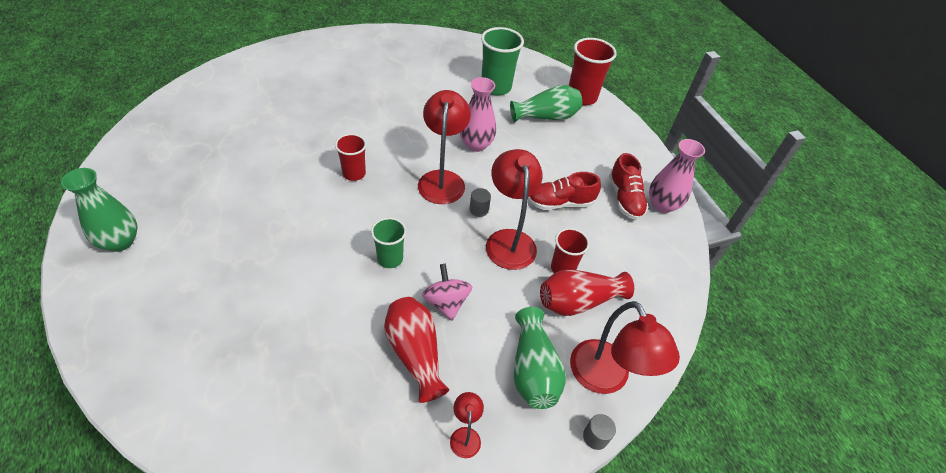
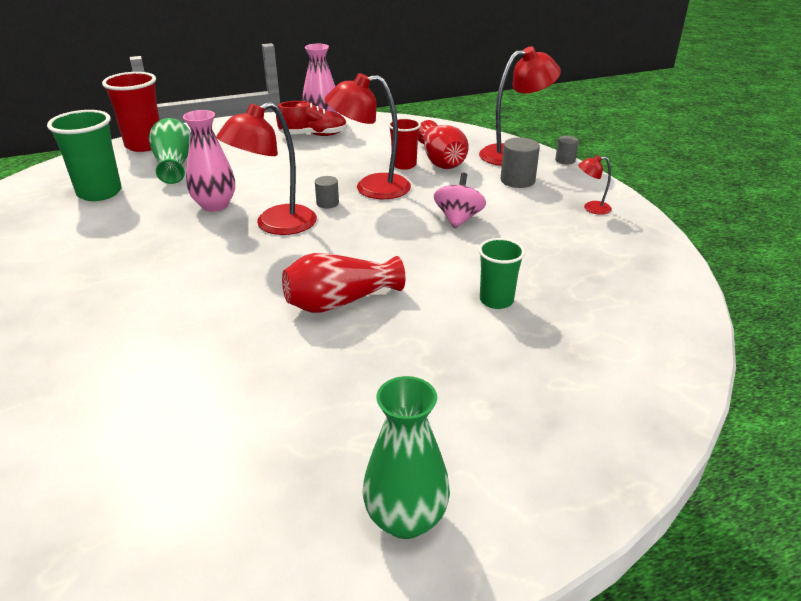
camera: 85 degrees left, 15 degrees down
red cup [335,134,367,181] -> none
green cup [371,217,407,268] -> green cup moved to [478,238,525,309]
red vase [384,297,449,403] -> red vase moved to [282,253,405,313]
red lamp [418,90,471,204] -> red lamp turned 45 degrees counterclockwise [216,102,317,235]
pink spinning top [422,264,472,320] -> pink spinning top turned 120 degrees clockwise [434,173,486,229]
green vase [514,307,566,409] -> grey cylinder [500,137,540,188]
red shoe [528,172,601,210] -> none

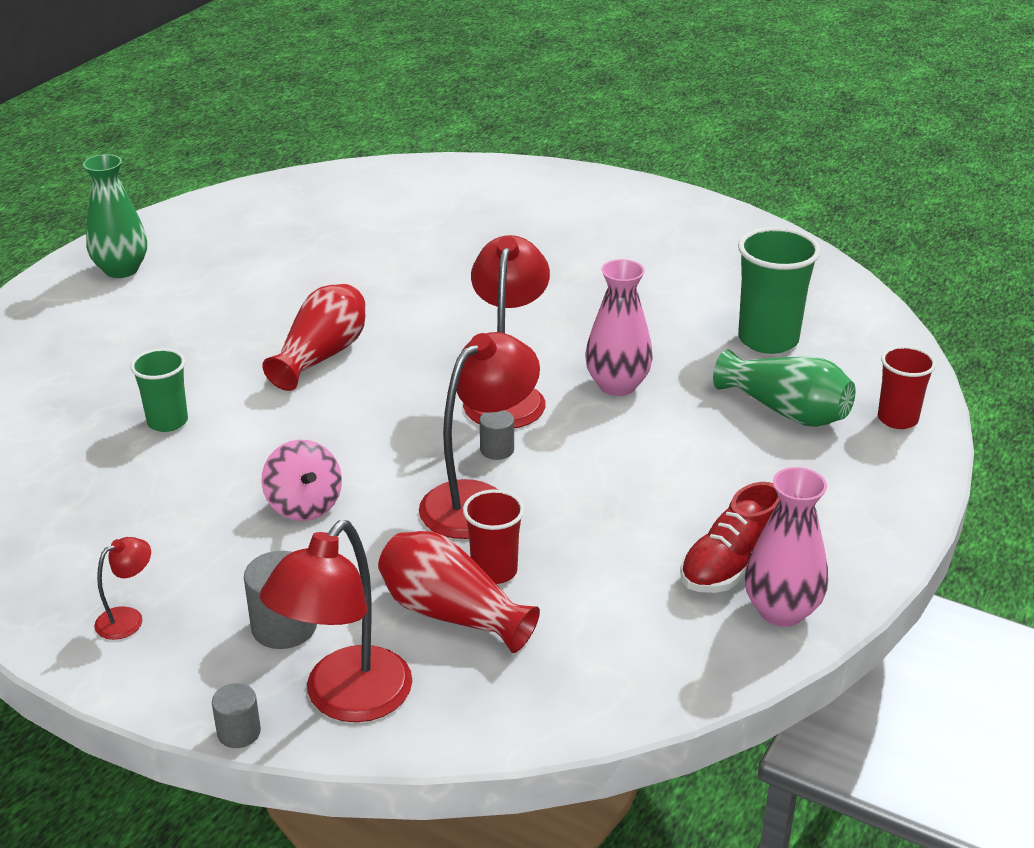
camera: 140 degrees right, 0 degrees up
red cup [102,72,160,152] -> red cup [878,346,936,429], size x0.62

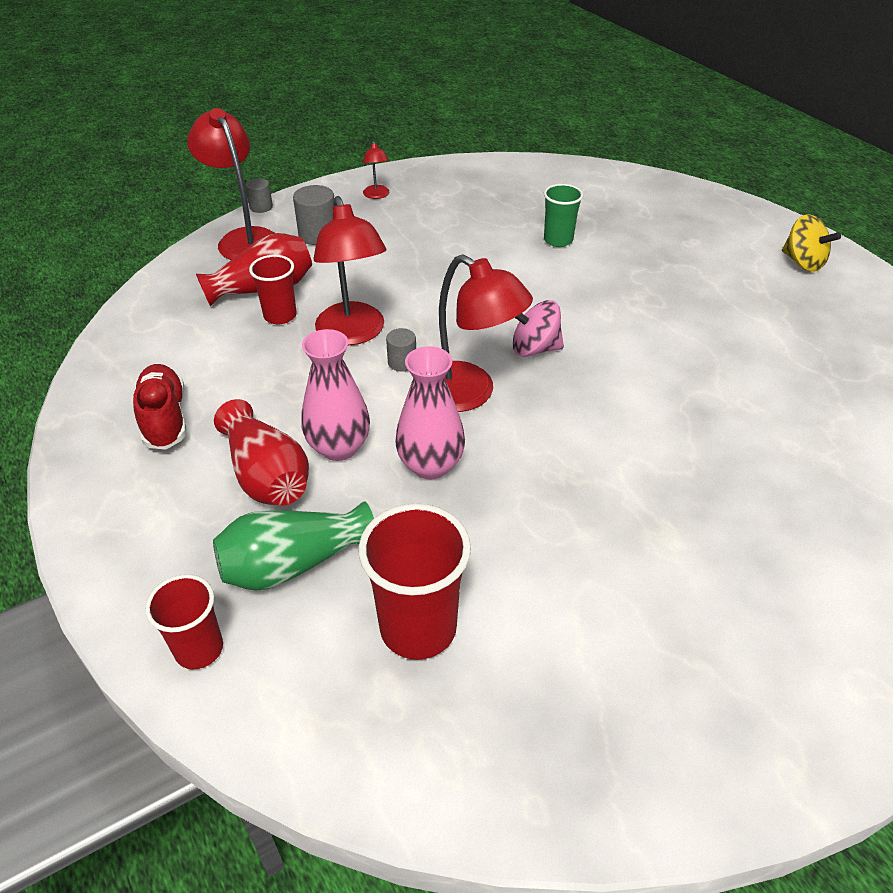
camera: 120 degrees right, 10 degrees up
green vase [83,154,147,278] -> yellow spinning top [782,214,841,272]
pink spinning top [261,440,342,521] -> pink spinning top moved to [513,300,564,357]
red vase [262,284,365,391] -> red vase moved to [214,399,309,506]
green cup [738,227,821,354] -> red cup [359,504,471,660]
pink vase [745,467,828,627] -> pink vase moved to [302,329,370,461]

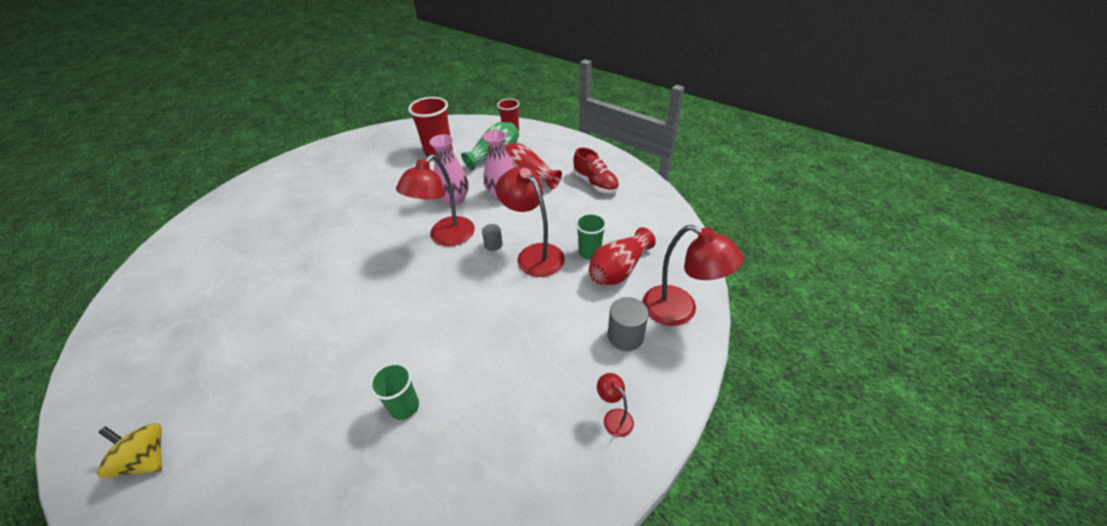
camera: 160 degrees right, 0 degrees up
grey cylinder [245,178,273,213] -> none
red cup [249,255,297,324] -> green cup [576,213,606,260]
red lamp [439,254,533,412] -> red lamp turned 75 degrees counterclockwise [396,154,475,246]
pink spinning top [513,300,564,357] -> none

